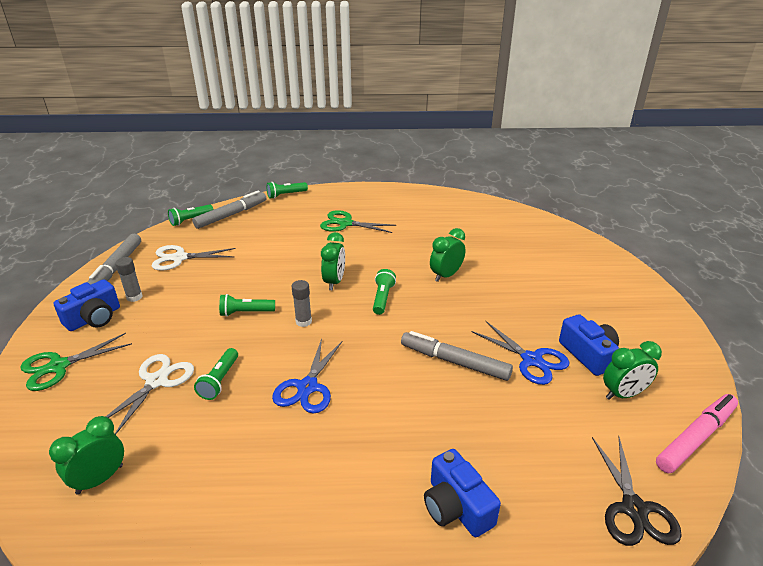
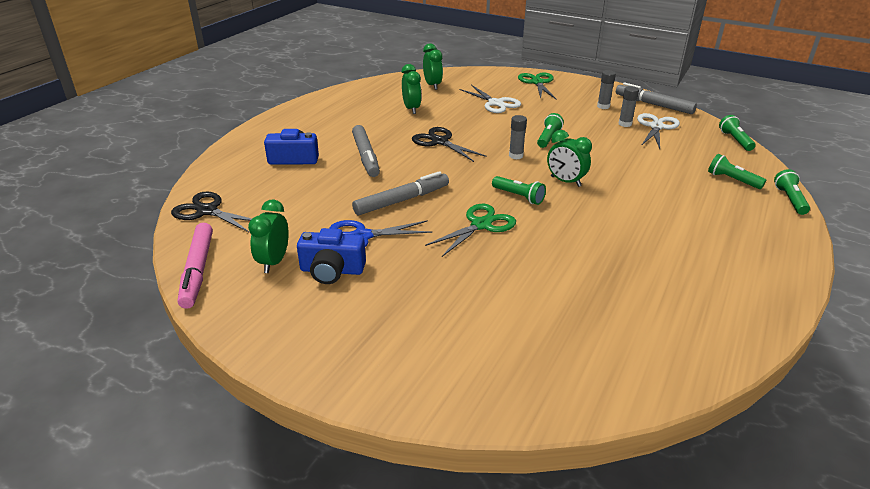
camera: 120 degrees right, 0 degrees up
blue camera [54,279,120,331] -> none
grey marker [192,191,266,229] -> grey marker moved to [352,125,380,177]
green flashlight [194,348,238,400] -> green flashlight moved to [708,154,766,189]
blue scissors [272,338,343,414] -> black scissors [412,127,487,162]
green scissors [320,210,396,233] -> green scissors moved to [425,204,516,257]
green clock [430,228,466,282] -> green clock moved to [402,64,421,114]
none -> grey glue stick [618,86,639,127]

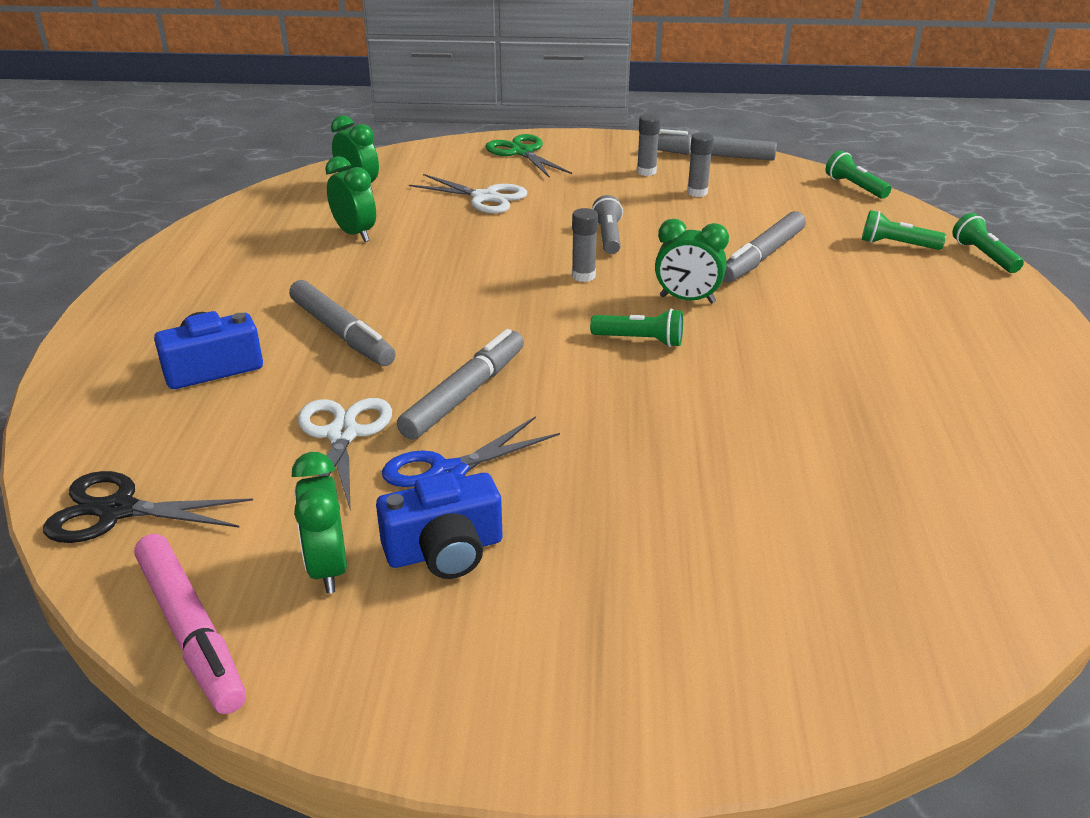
camera: 25 degrees left, 0 degrees up
black scissors [412,127,487,162] -> none
green scissors [425,204,516,257] -> none
green flashlight [537,113,564,148] -> grey flashlight [592,195,623,254]
white scissors [637,113,680,149] -> white scissors moved to [298,398,392,511]
none -> grey marker [723,211,806,283]

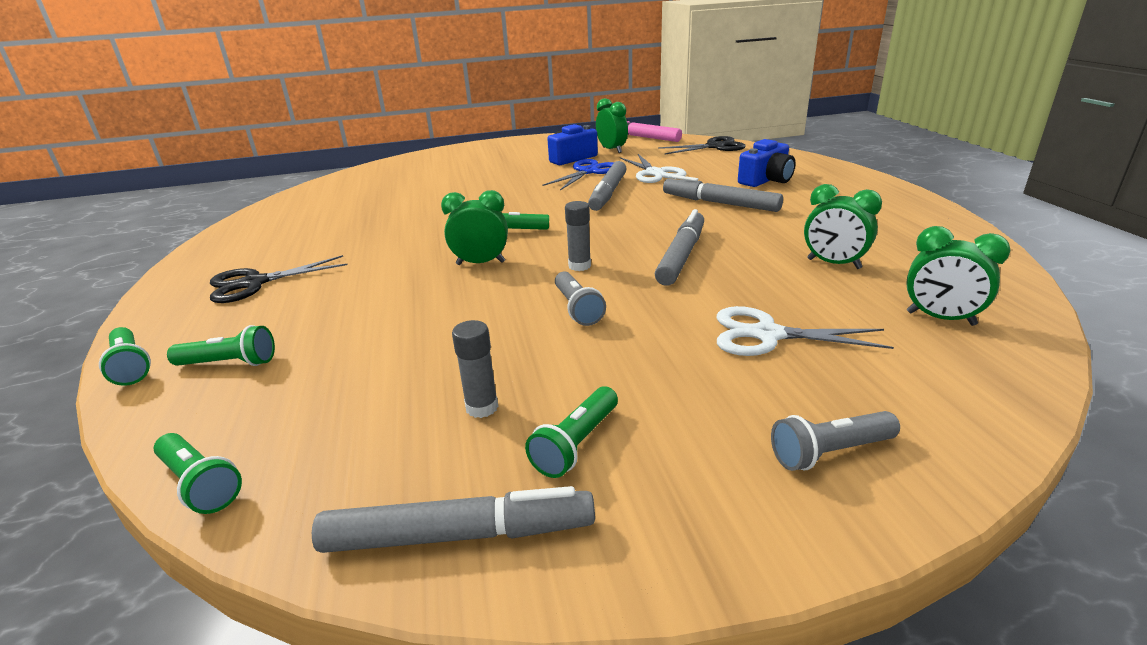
camera: 165 degrees right, 5 degrees down
green scissors [485,134,572,178] -> grey flashlight [771,411,900,471]
grey glue stick [637,114,660,176] -> green flashlight [525,387,618,478]
grey marker [723,211,806,283] -> grey marker moved to [655,209,704,286]
none -> black scissors [210,255,347,303]

